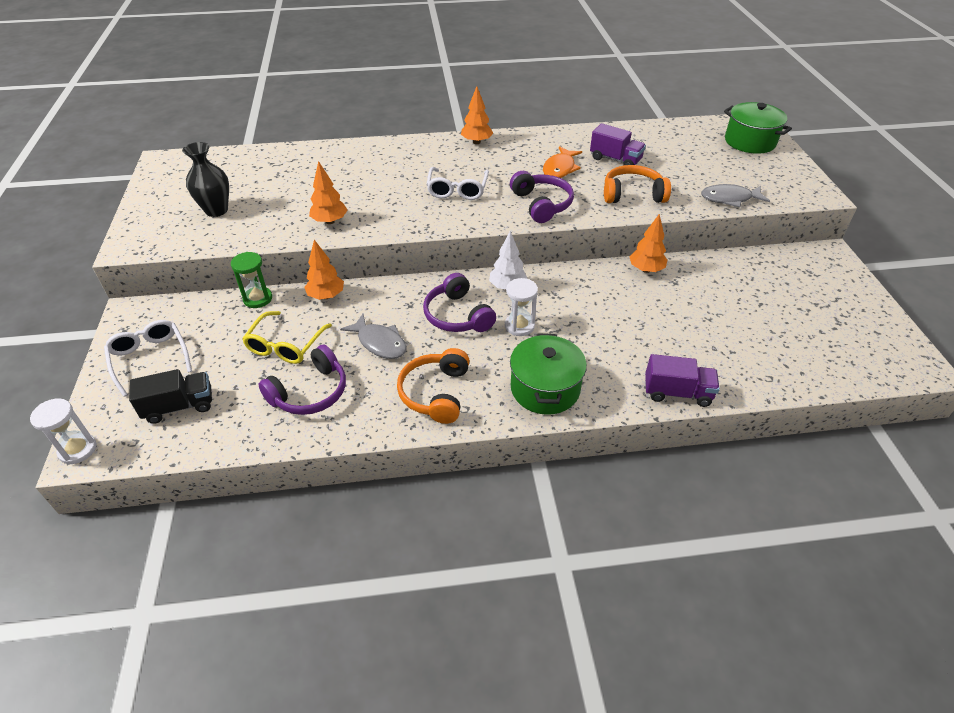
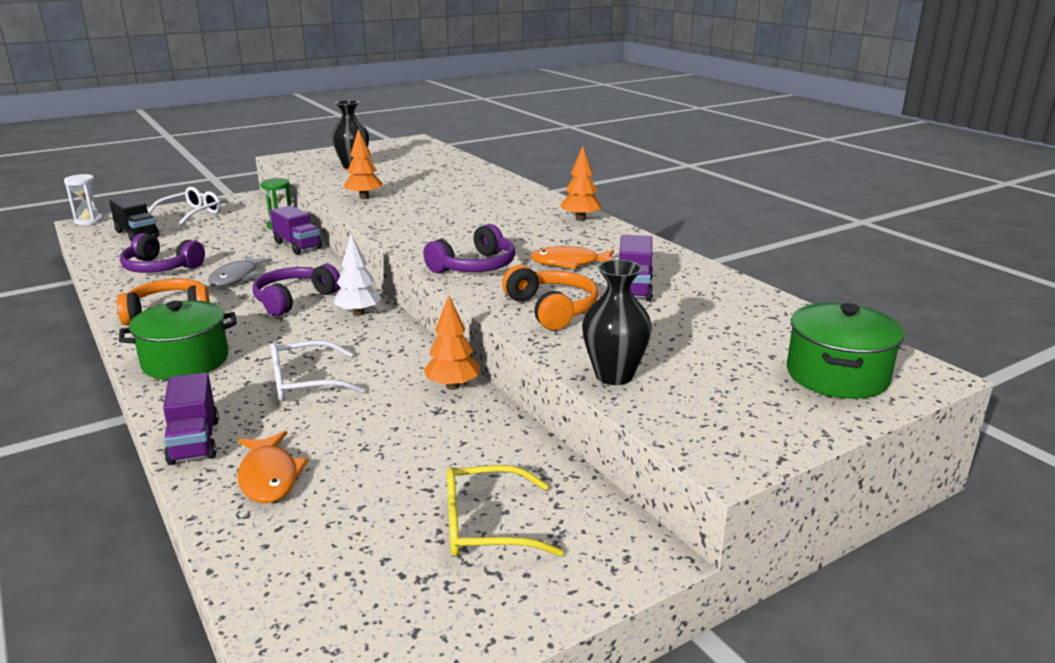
camera: 65 degrees right, 20 degrees down
yellow glasses [242,311,332,364] -> yellow glasses moved to [447,465,564,556]
orange tree [304,240,344,300] -> purple truck [270,205,322,254]
white glasses [426,167,489,200] -> white glasses moved to [270,340,366,401]
white hourglass [505,278,538,336] -> none
grey fish [701,184,770,208] -> black vase [582,260,652,385]
none -> orange fish [237,431,309,503]

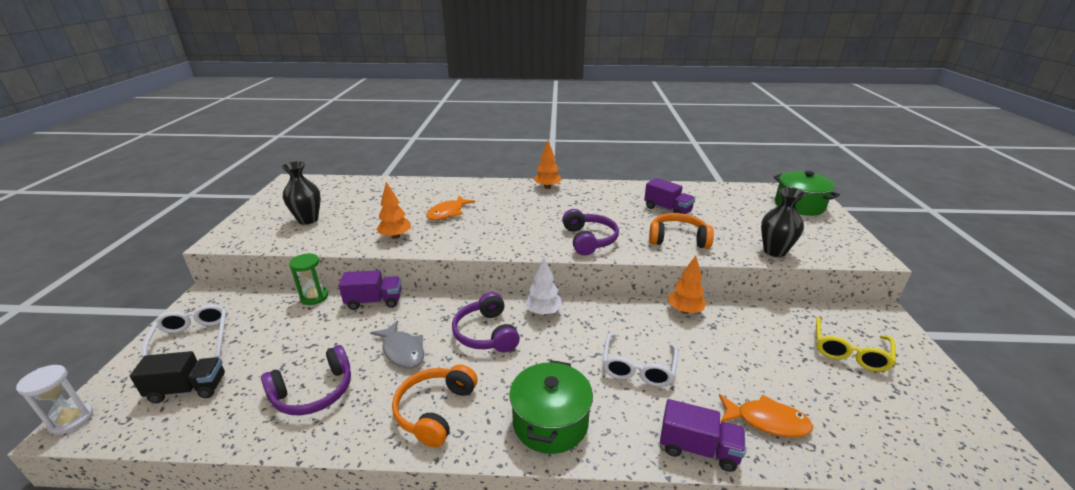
camera: 55 degrees left, 5 degrees up
orange fish [530,246,614,269] -> orange fish moved to [426,196,476,220]

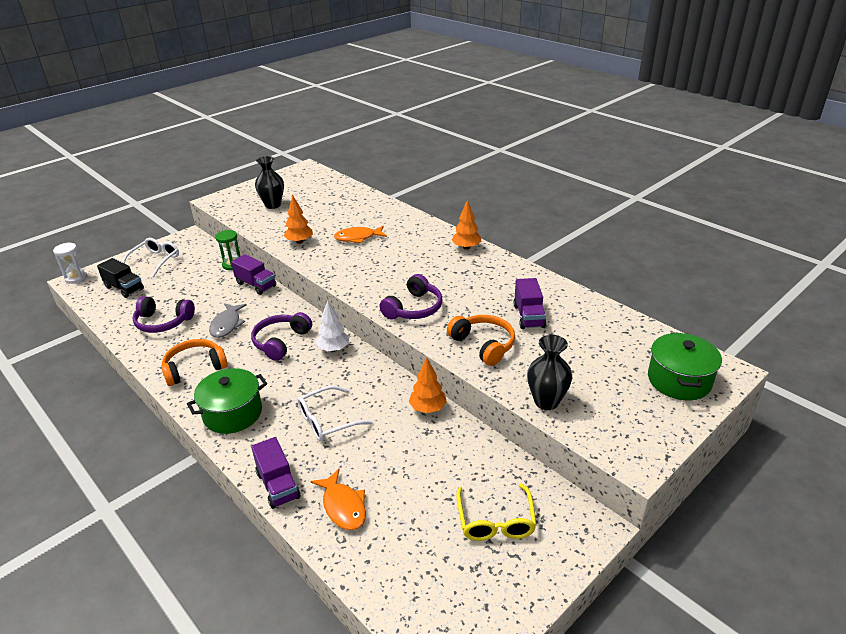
camera: 45 degrees right, 5 degrees up
yellow glasses [816,317,896,372] -> yellow glasses turned 75 degrees counterclockwise [456,483,537,541]

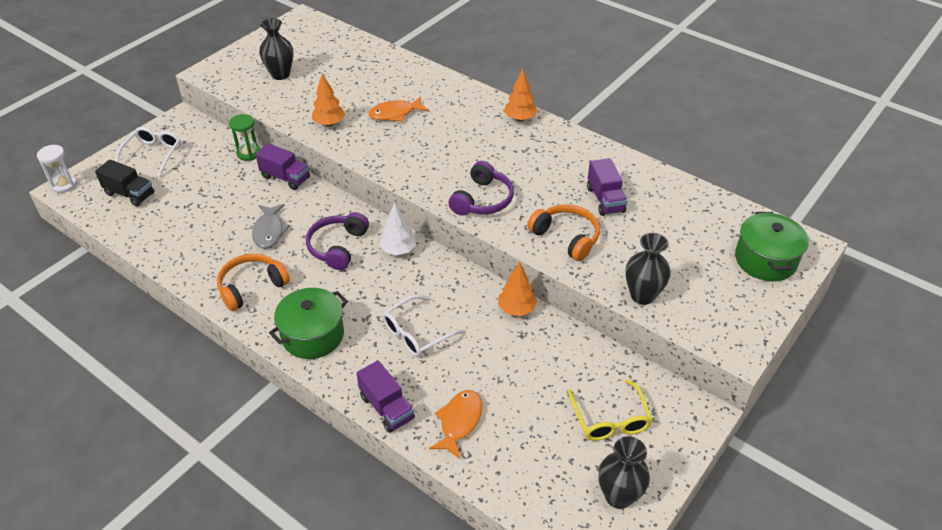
camera: 10 degrees left, 10 degrees up
purple headphones [132,296,195,333] -> none
orange fish [311,469,366,530] -> orange fish turned 120 degrees counterclockwise [429,390,482,459]
none -> black vase [598,436,650,509]

